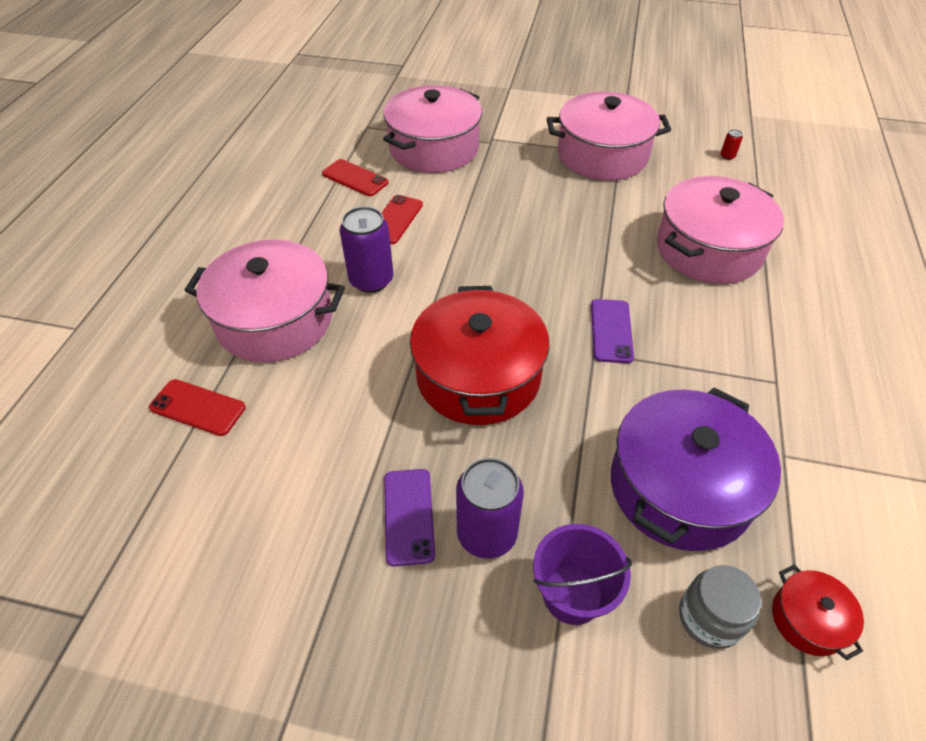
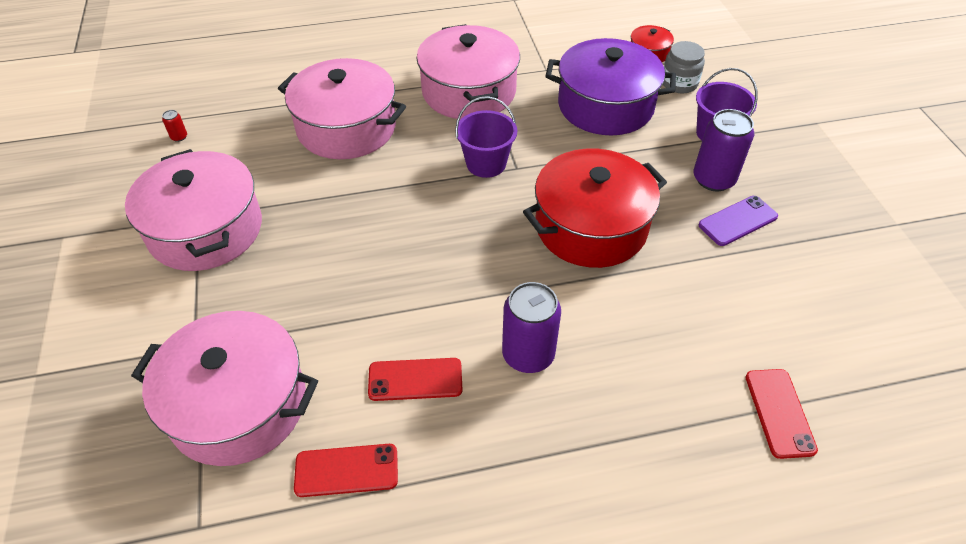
camera: 115 degrees left, 0 degrees up
pink pot [185,240,345,363] -> pink pot moved to [416,24,520,119]
red phone [322,159,389,196] -> red phone turned 75 degrees clockwise [294,444,398,497]
purple phone [591,299,634,363] -> purple bucket [455,96,517,178]

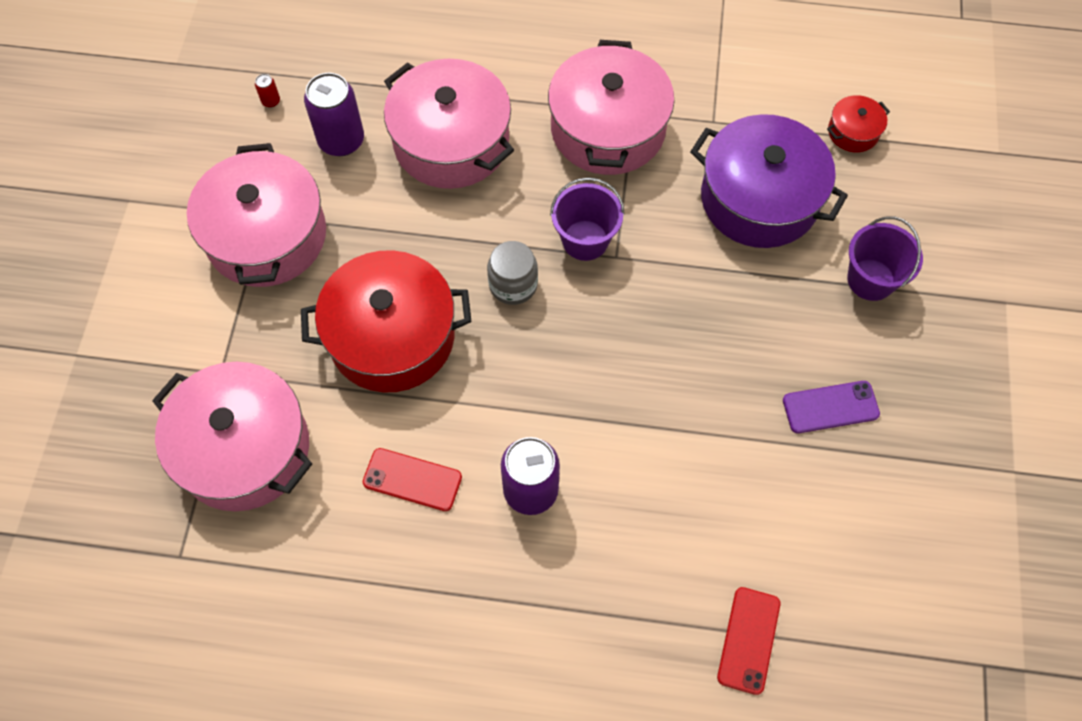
camera: 20 degrees right, 15 degrees up
red phone [294,444,398,497] -> none
red pot [523,148,667,268] -> red pot moved to [301,250,471,392]
grey jar [663,41,705,93] -> grey jar moved to [487,241,538,305]
purple can [693,109,754,191] -> purple can moved to [304,73,364,156]

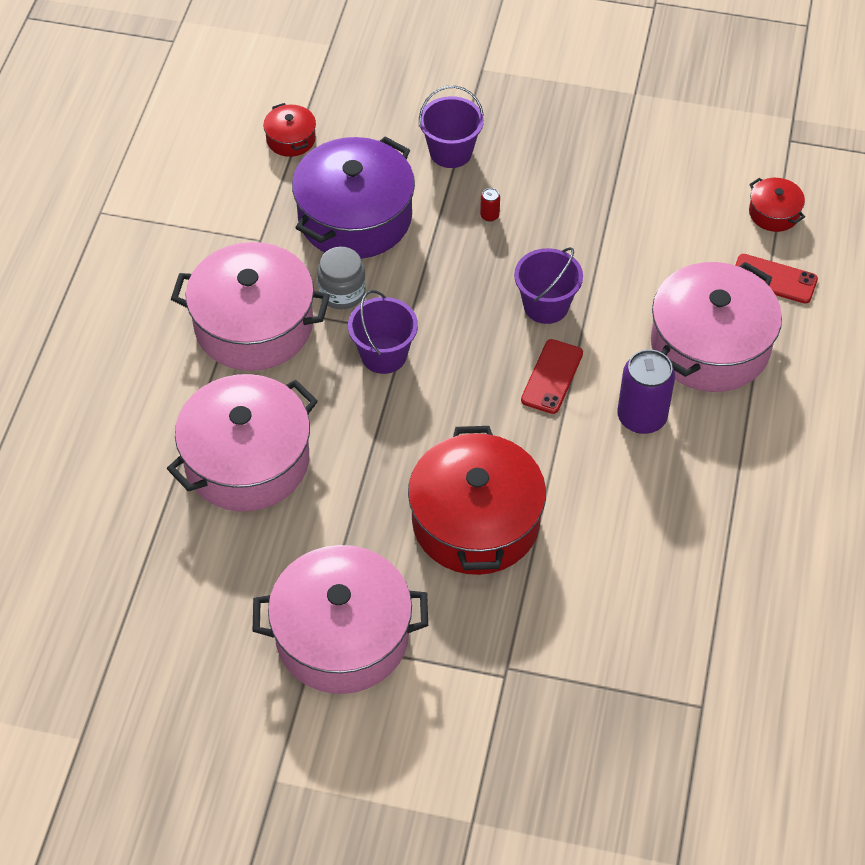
camera: 85 degrees left, 10 degrees down
pink pot [152,362,312,511] -> pink pot moved to [651,262,782,392]
red can [255,74,280,108] -> red can moved to [480,188,500,222]
purple can [304,73,364,156] -> none
red phone [363,448,462,511] -> red phone moved to [521,339,583,414]
grey jar [487,241,538,305] -> grey jar moved to [317,247,366,309]
purple phone [783,381,880,433] -> none
none -> purple bucket [514,247,583,324]
none -> red pot [749,178,805,232]

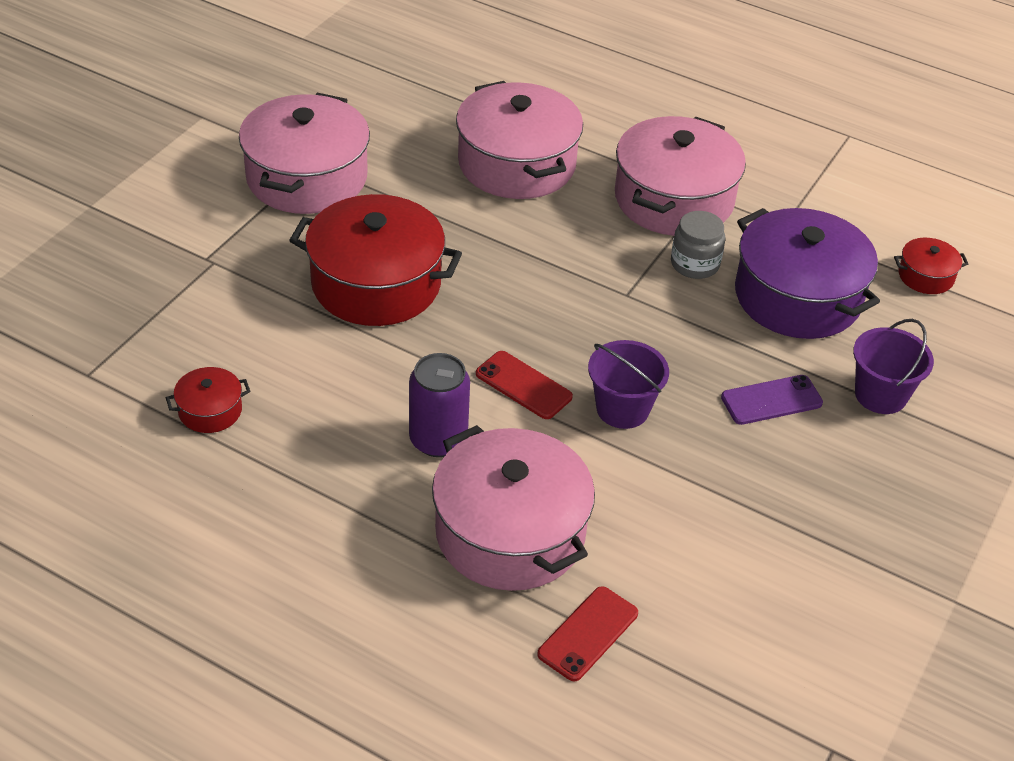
camera: 105 degrees right, 10 degrees down
purple bucket [348,290,418,374] -> none
red can [480,188,500,222] -> purple phone [721,375,823,425]
red pot [749,178,805,232] -> red pot moved to [166,367,250,433]

